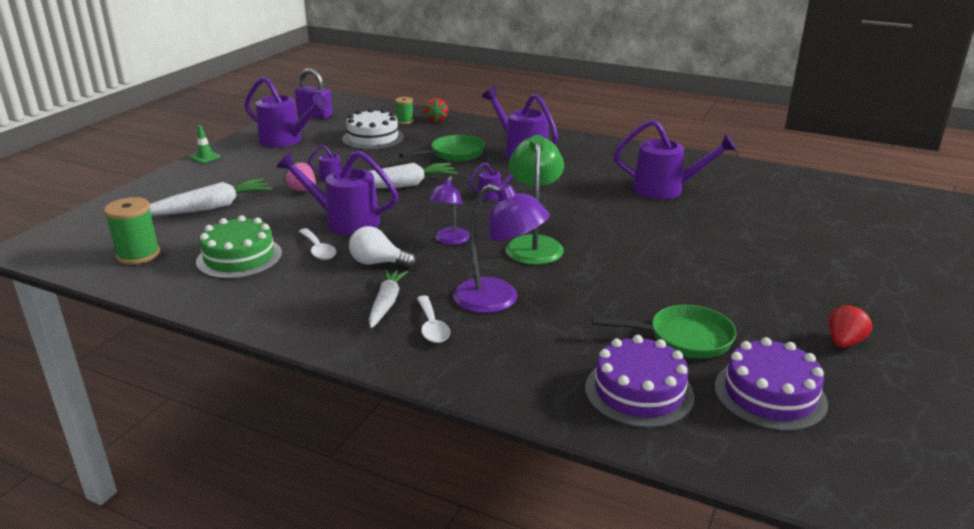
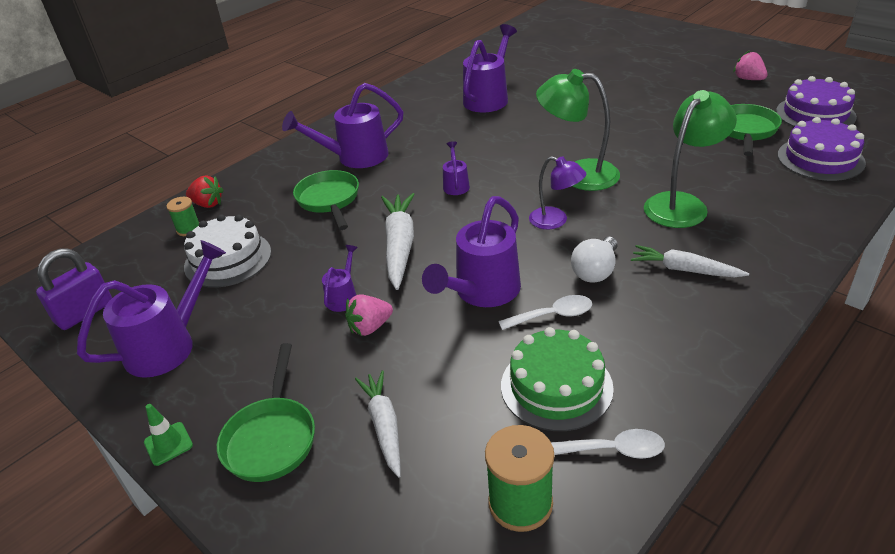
camera: 70 degrees left, 10 degrees up
white carrot [150,178,272,216] -> white carrot [355,370,401,477], size x0.66
white spoon [417,296,450,343] -> white spoon moved to [551,429,665,459]
purple lamp [453,184,550,313] -> green lamp [644,90,737,228]
red strawberry [829,304,873,348] -> pink strawberry [733,51,767,80]
none -> green pan [217,343,315,482]

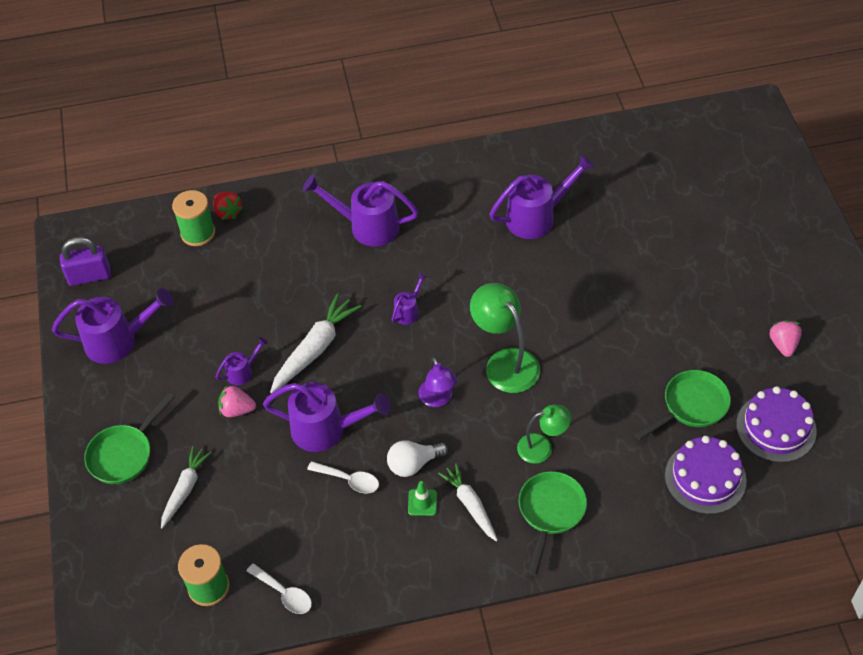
camera: 35 degrees right, 15 degrees up
green traffic cone [144,404,193,466] -> green traffic cone moved to [408,481,437,516]
green spool [167,197,199,236] -> green spool [172,190,215,246], size x1.68
white cake [184,214,271,288] -> none
green pan [293,170,359,230] -> green pan moved to [519,471,587,576]
purple watering can [422,196,521,307] -> purple watering can turned 150 degrees counterclockwise [263,382,391,452]
green cake [501,327,614,431] -> none
green lamp [644,90,737,228] -> green lamp [517,404,571,464], size x0.62

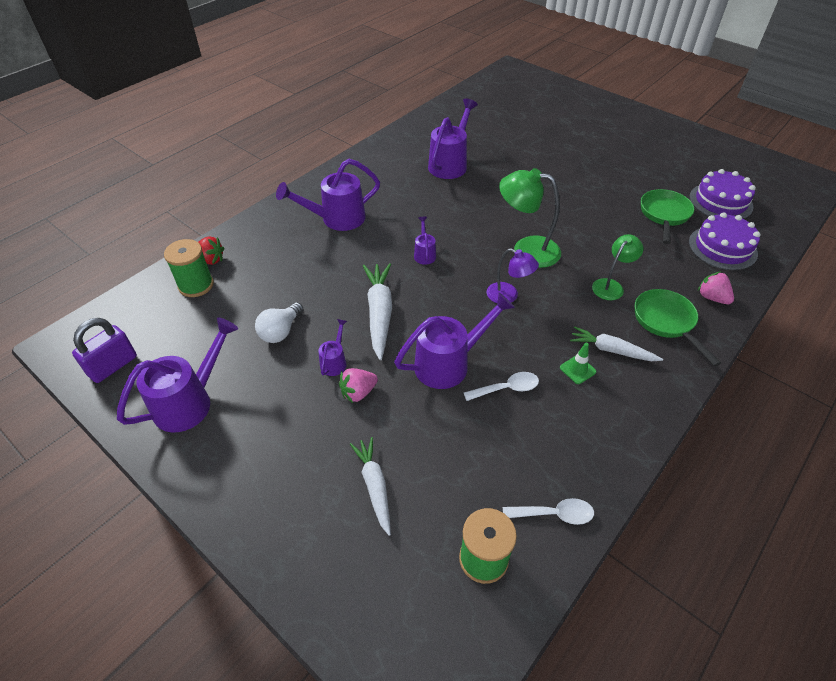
camera: 40 degrees left, 5 degrees down
green pan [84,393,175,484] -> none
white light bulb [387,440,448,477] -> white light bulb moved to [255,302,304,343]
pink strawberry [770,320,802,357] -> pink strawberry moved to [698,271,734,304]

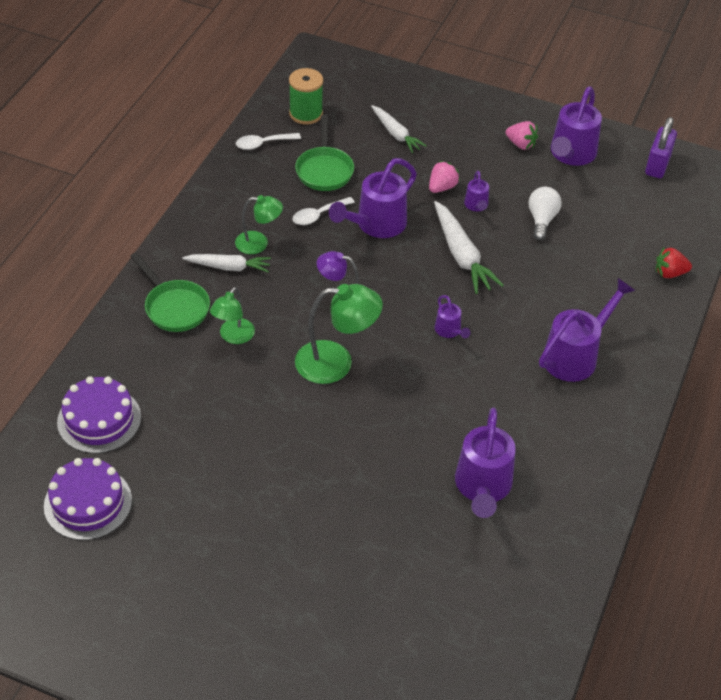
camera: 160 degrees right, 0 degrees up
green spool [164,239,214,297] -> none
green traffic cone [560,343,597,384] -> green lamp [235,195,283,254]
green pan [641,189,694,244] -> green pan moved to [295,115,354,191]
pink strawberry [698,271,734,304] -> pink strawberry moved to [506,121,538,150]

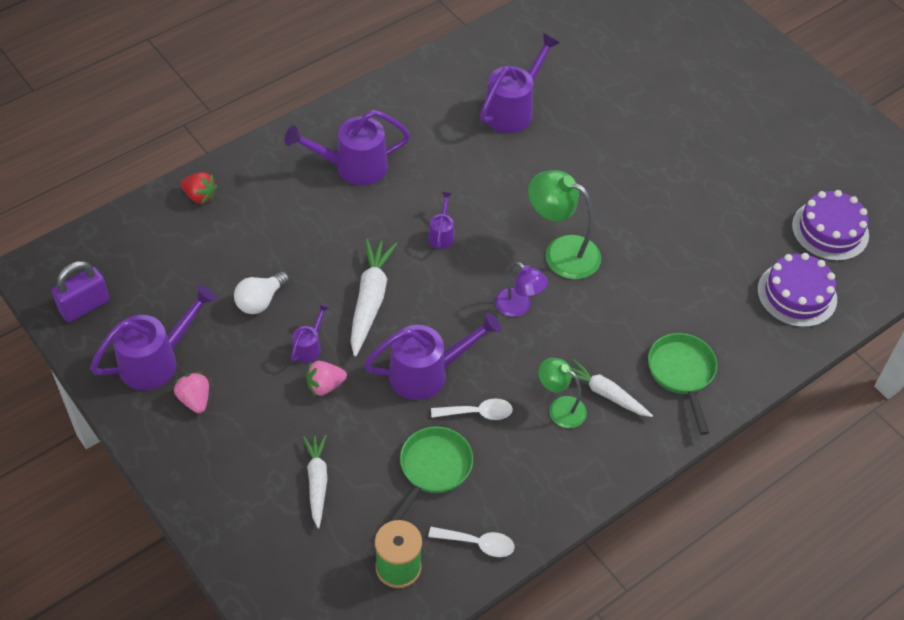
camera: 150 degrees left, 5 degrees up
green lamp [210,287,255,344] -> none

